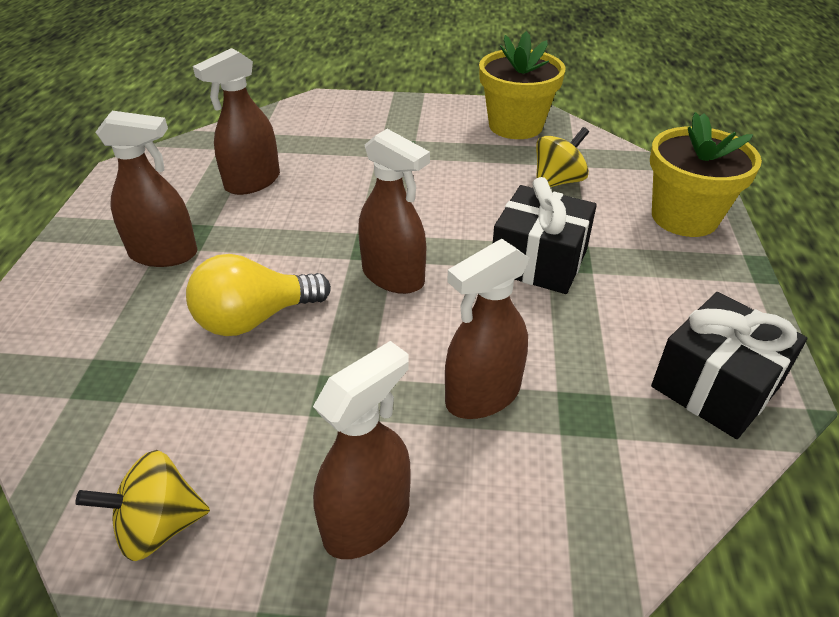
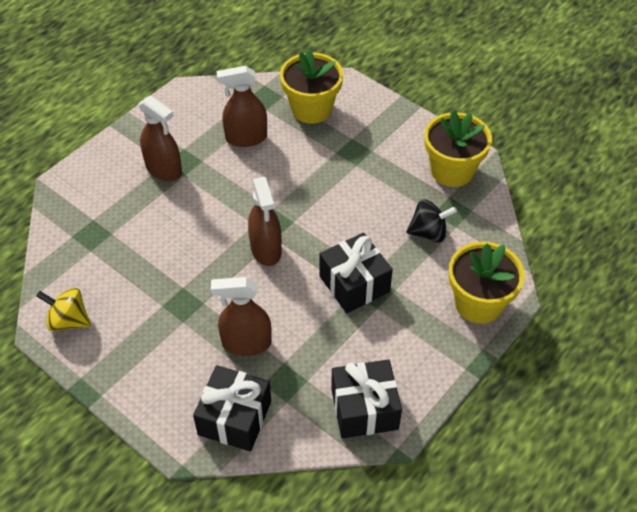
camera: 35 degrees right, 10 degrees up
yellow light bulb [186,254,331,336] -> none
brown spray bottle [313,341,410,559] -> none
yellow spinning top [536,127,589,187] -> black spinning top [406,199,457,242]
none -> black gift [193,365,271,451]
none -> yellow flower pot [280,48,343,124]

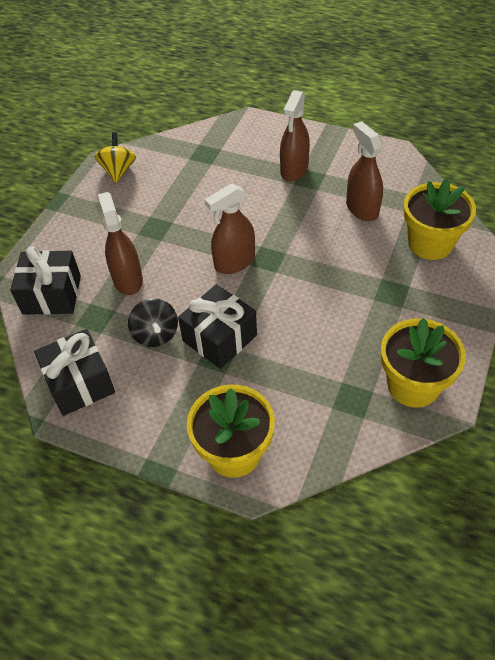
camera: 75 degrees right, 0 degrees up
black spinning top [406,199,457,242] -> black spinning top moved to [128,298,178,347]

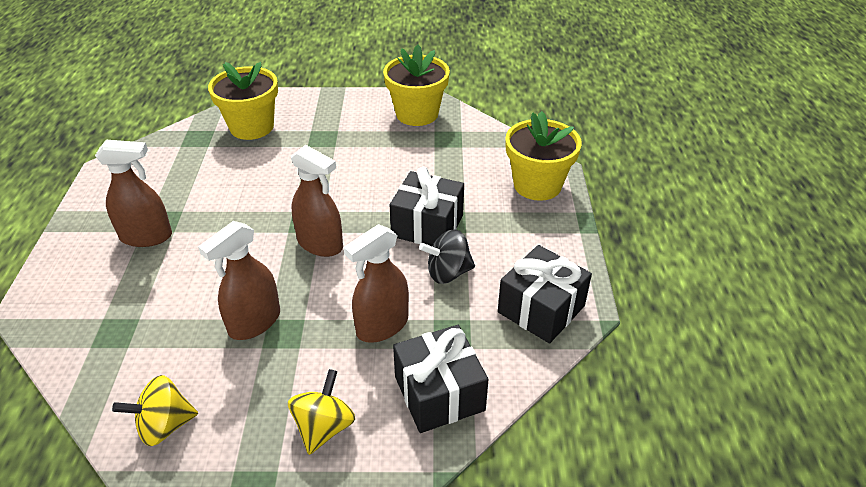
camera: 115 degrees left, 10 degrees down
black spinning top [128,298,178,347] -> black spinning top turned 150 degrees counterclockwise [419,230,475,284]
brown spray bottle [346,121,383,221] -> brown spray bottle moved to [198,221,280,340]
none -> yellow spinning top [288,369,355,455]

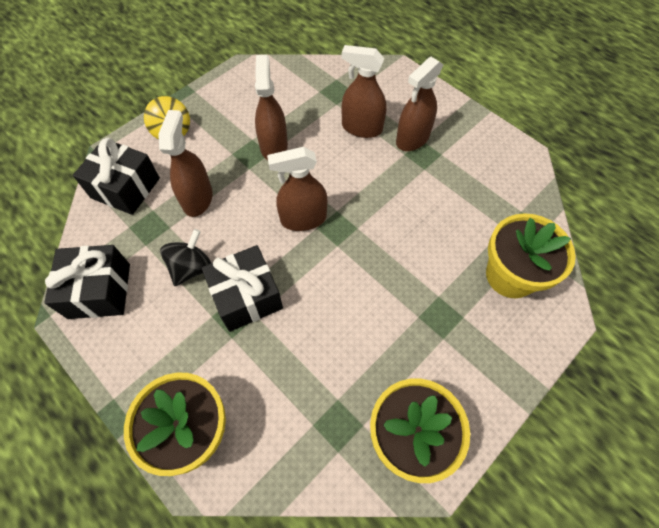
camera: 135 degrees right, 20 degrees up
yellow spinning top [112,375,198,446] -> none
none -> brown spray bottle [342,45,387,138]

